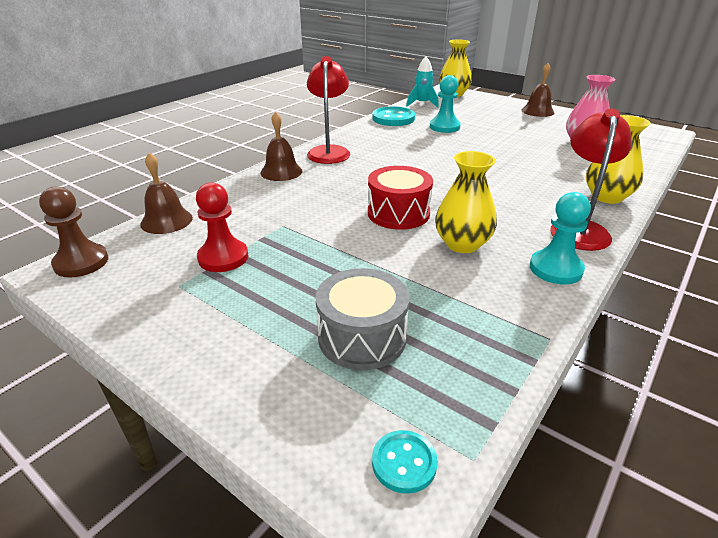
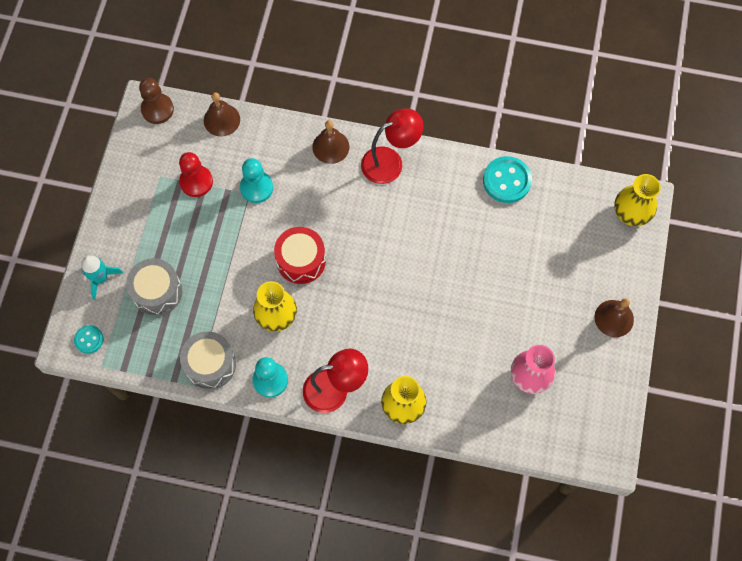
camera: 65 degrees right, 35 degrees up
turquoise rocket [406,57,439,108] -> turquoise rocket moved to [81,255,123,300]
turquoise pawn [430,75,461,133] -> turquoise pawn moved to [240,158,273,203]
none -> grey drum [180,331,236,390]

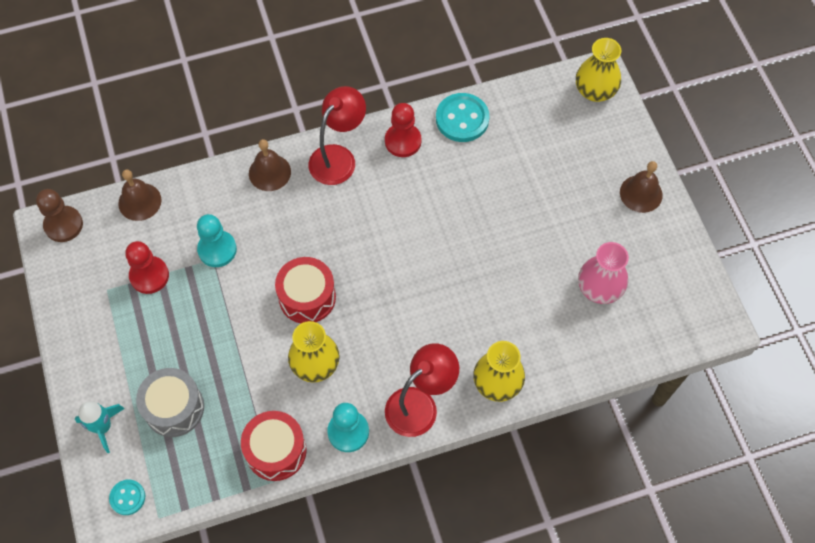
camera: 30 degrees left, 5 degrees down
grey drum [180,331,236,390] -> red drum [241,411,307,481]
none -> red pawn [385,103,422,157]

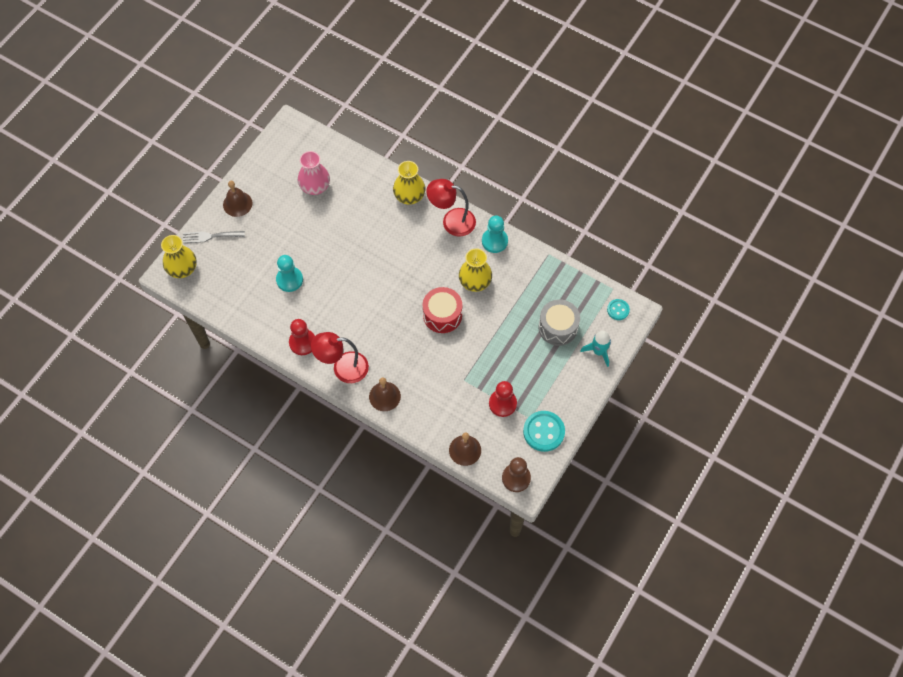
camera: 130 degrees left, 0 degrees up
turquoise pawn [197,214,237,267] -> turquoise pawn moved to [276,255,303,292]
red drum [241,411,307,481] -> none
turquoise button [436,93,489,142] -> turquoise button moved to [523,411,565,452]
none -> grey fork [183,231,245,243]

